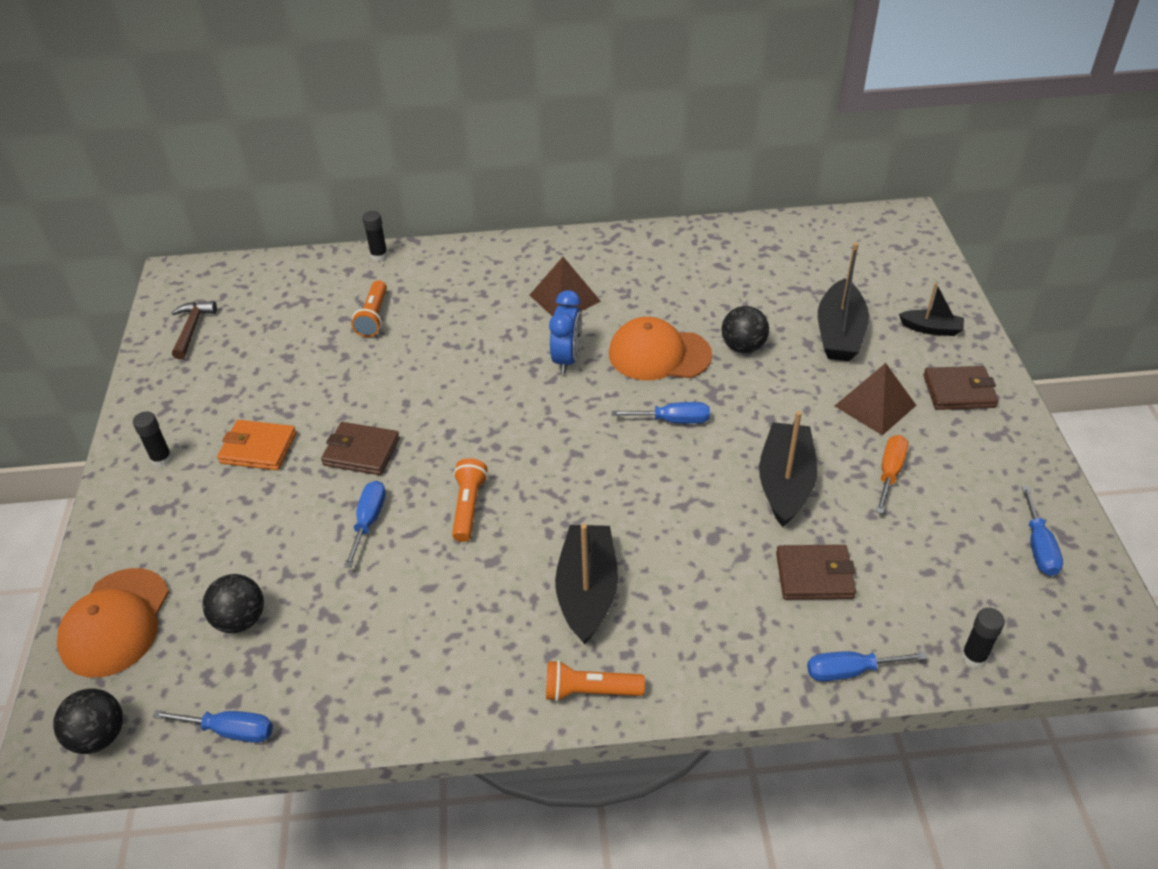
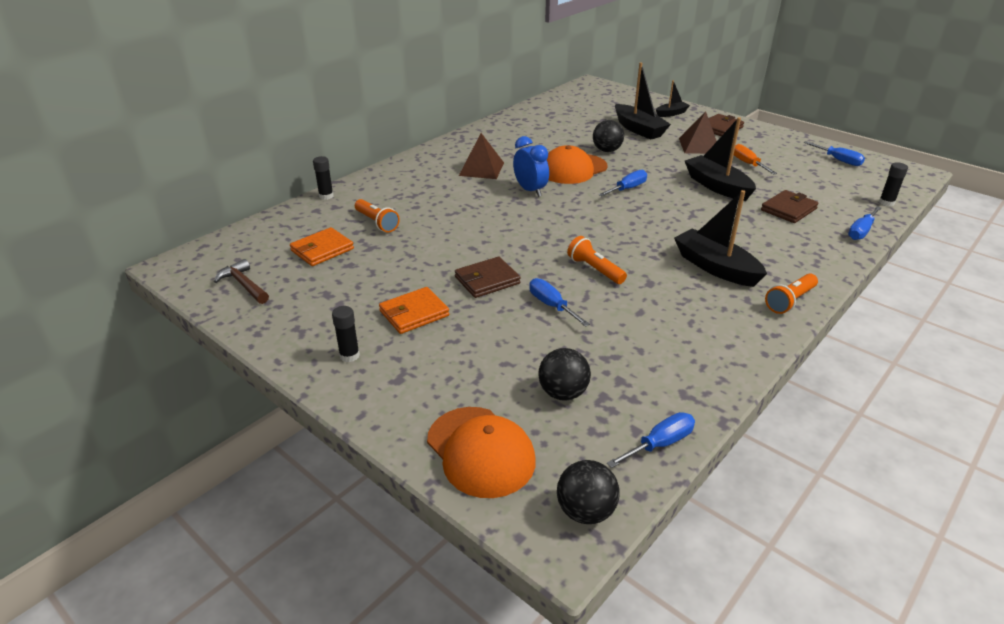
camera: 45 degrees left, 10 degrees down
none -> orange wallet [290,227,354,266]

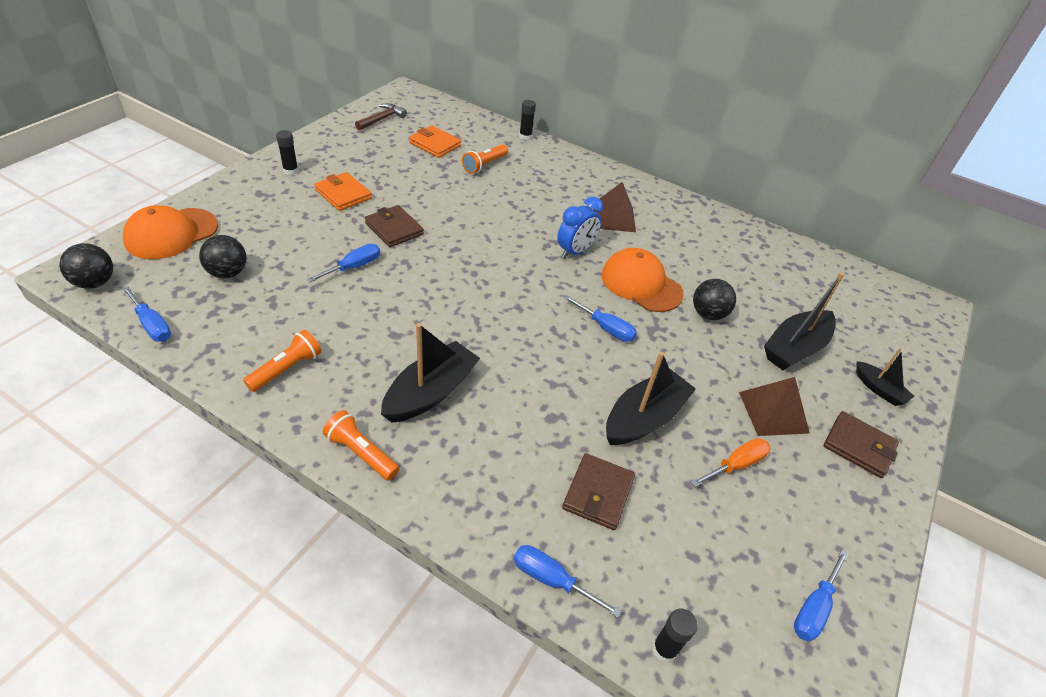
camera: 75 degrees right, 10 degrees up
orange flashlight [567,236,627,284] -> orange flashlight moved to [243,330,322,392]
brown wallet [761,190,819,223] -> brown wallet turned 75 degrees clockwise [562,453,635,530]

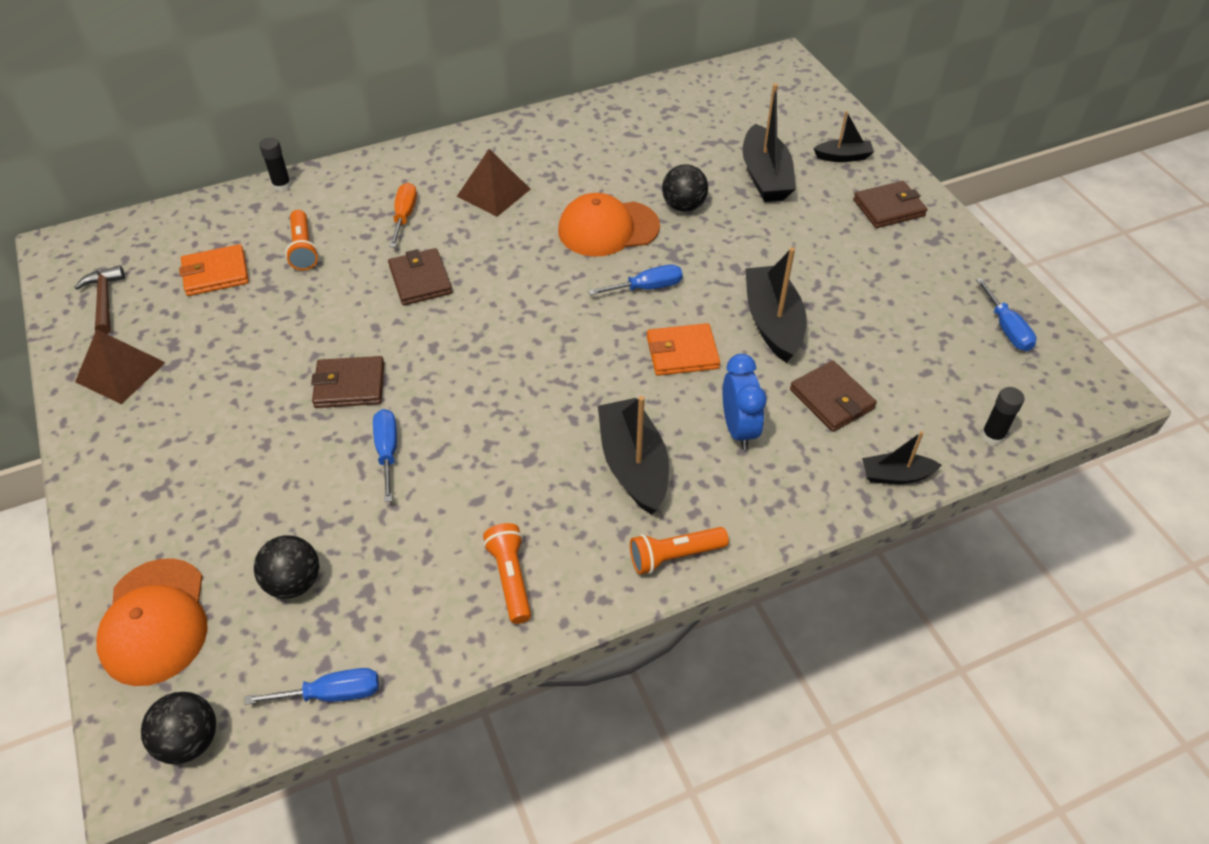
camera: 50 degrees left, 5 degrees up
black glue stick [276,130,298,175] -> none
orange wallet [314,172,372,211] -> orange wallet moved to [647,323,720,376]
blue screwdriver [514,545,621,618] -> black boat [862,431,942,484]
blue clock [557,197,603,259] -> blue clock moved to [723,354,766,450]
orange screwdriver [691,438,770,487] -> orange screwdriver moved to [389,183,417,247]
brown pyramid [739,377,810,436] -> brown pyramid moved to [75,329,166,404]
none -> brown wallet [388,248,452,305]

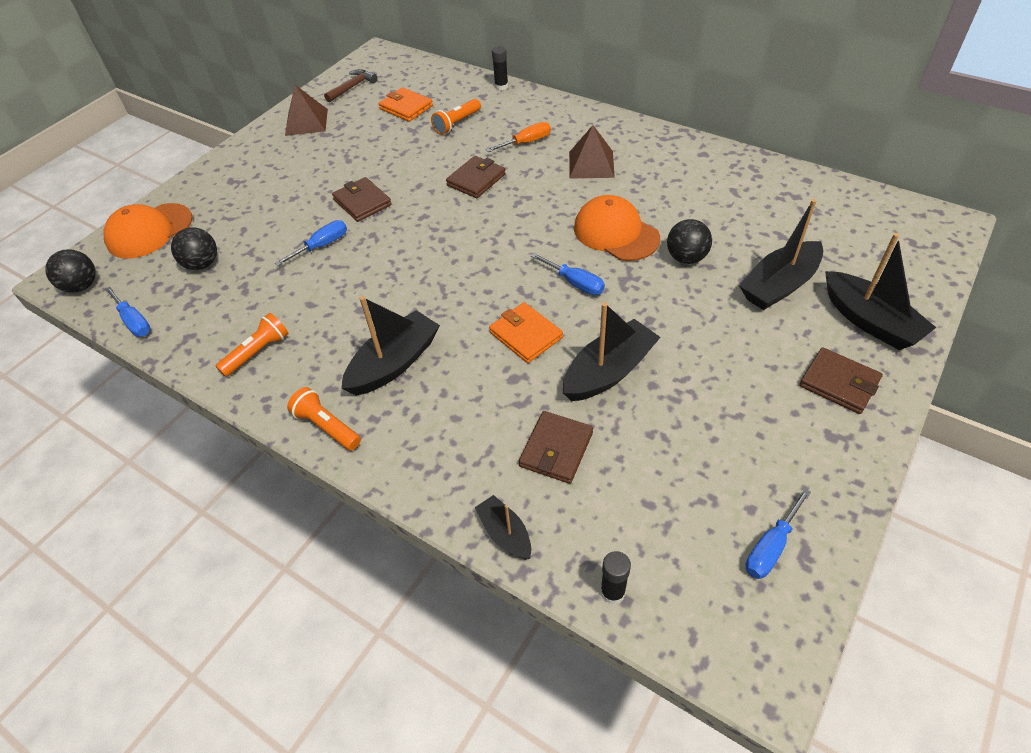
camera: 60 degrees right, 0 degrees up
blue clock [723,354,766,450] -> none
black boat [813,111,874,162] -> black boat [825,233,937,350], size x1.77

